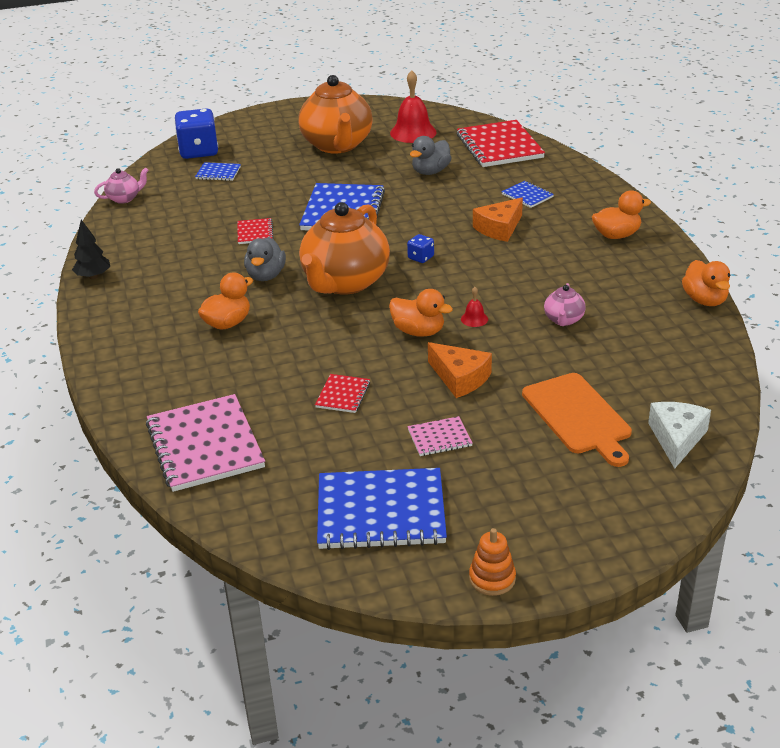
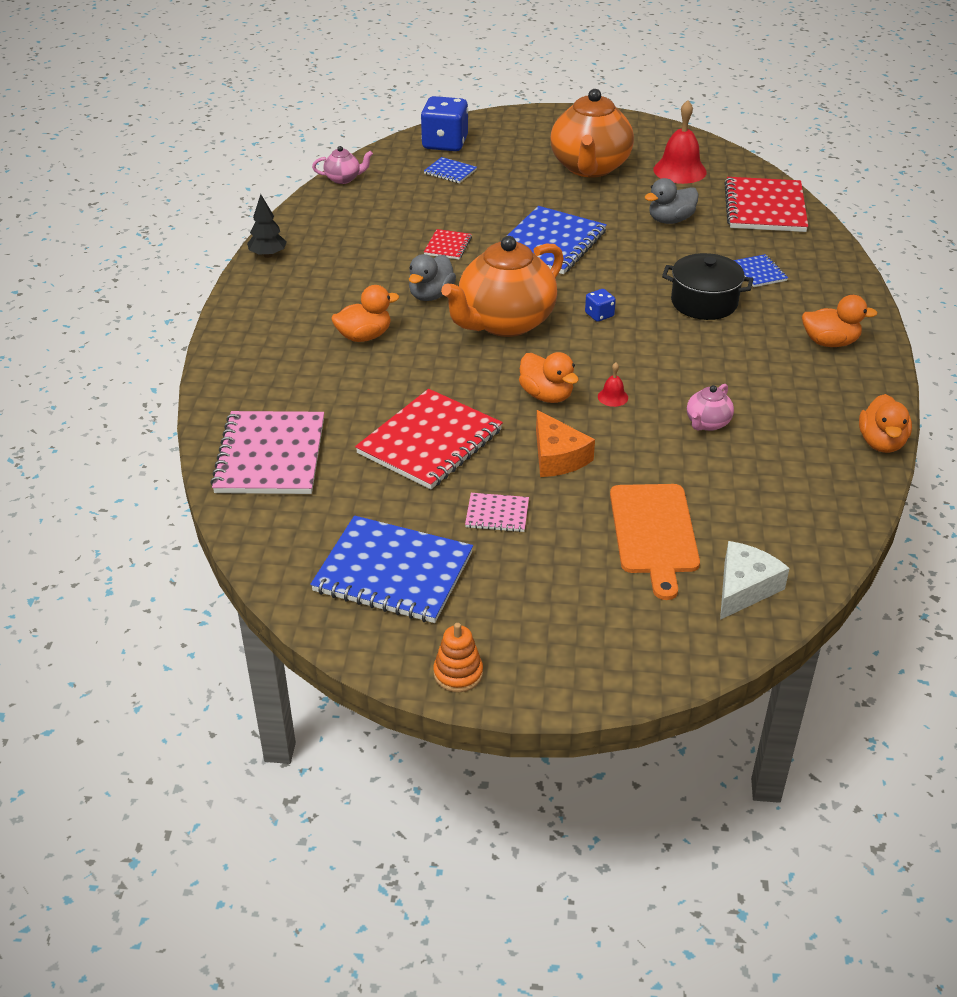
camera: 20 degrees right, 5 degrees up
red notebook [315,374,370,413] -> red notebook [355,389,503,489], size x2.12
orange cheese [473,197,523,242] -> black pot [662,253,753,320]

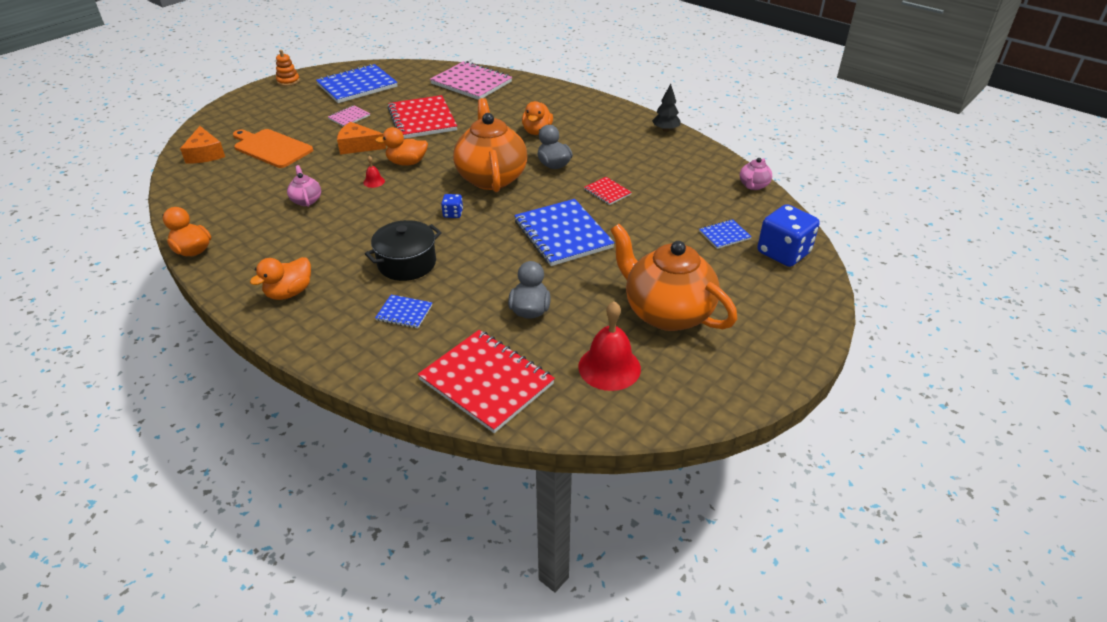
camera: 125 degrees right, 0 degrees up
white cheese [720,541,790,620] -> orange cheese [180,126,225,163]

